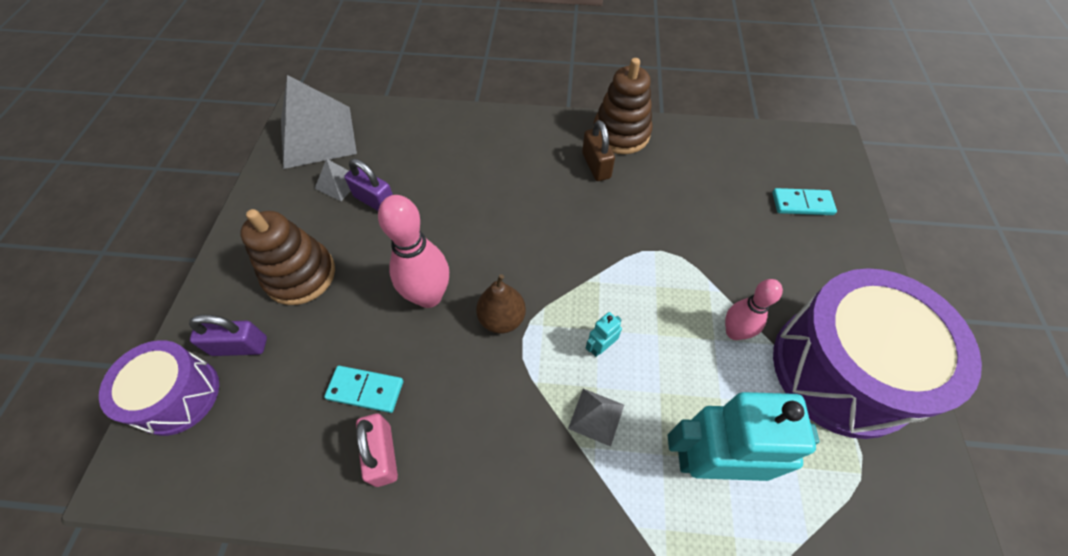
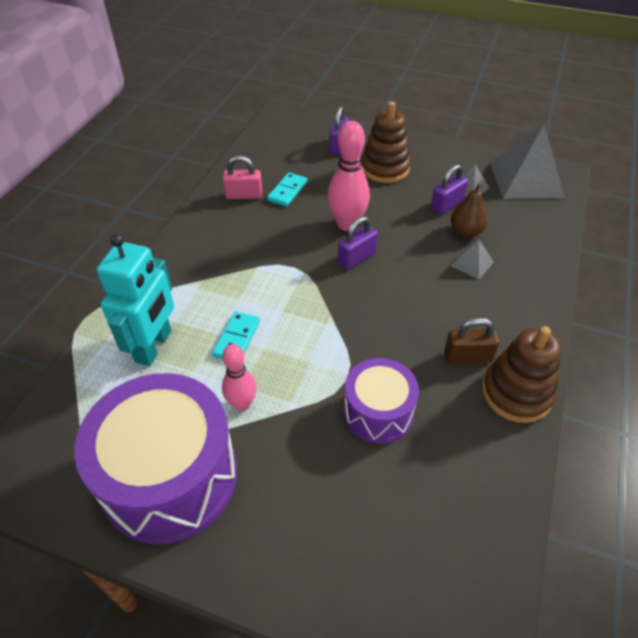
camera: 105 degrees right, 10 degrees down
purple drum [99,340,219,436] -> purple drum moved to [343,358,419,444]
brown pear [476,274,526,334] -> brown pear moved to [450,183,488,238]
grey pyramid [568,388,624,447] -> grey pyramid moved to [451,240,494,280]
turquoise robot [586,312,622,357] -> none
turquoise domino [772,188,837,215] -> turquoise domino moved to [212,312,260,359]
none -> purple padlock [338,216,378,269]

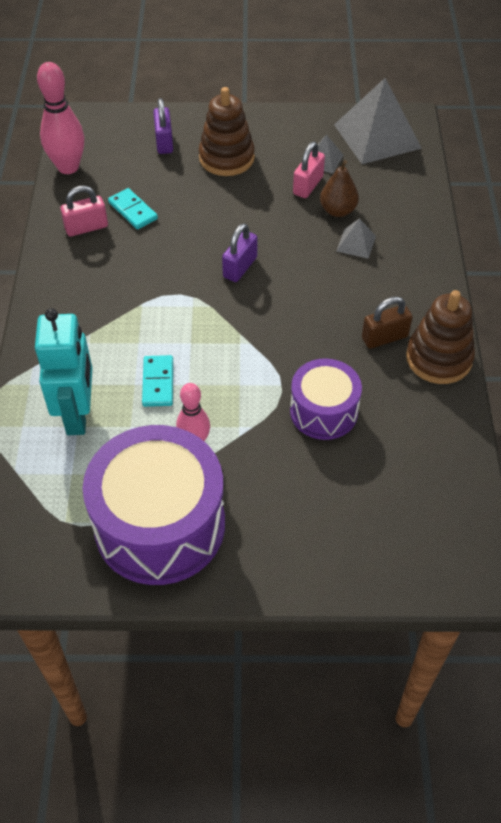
camera: 20 degrees left, 5 degrees up
turquoise domino [267,172,308,207] -> turquoise domino turned 45 degrees counterclockwise [108,188,158,230]
pink bowling pin [328,121,370,231] -> pink bowling pin moved to [37,62,84,174]
purple padlock [431,164,468,215] -> pink padlock [293,142,325,198]

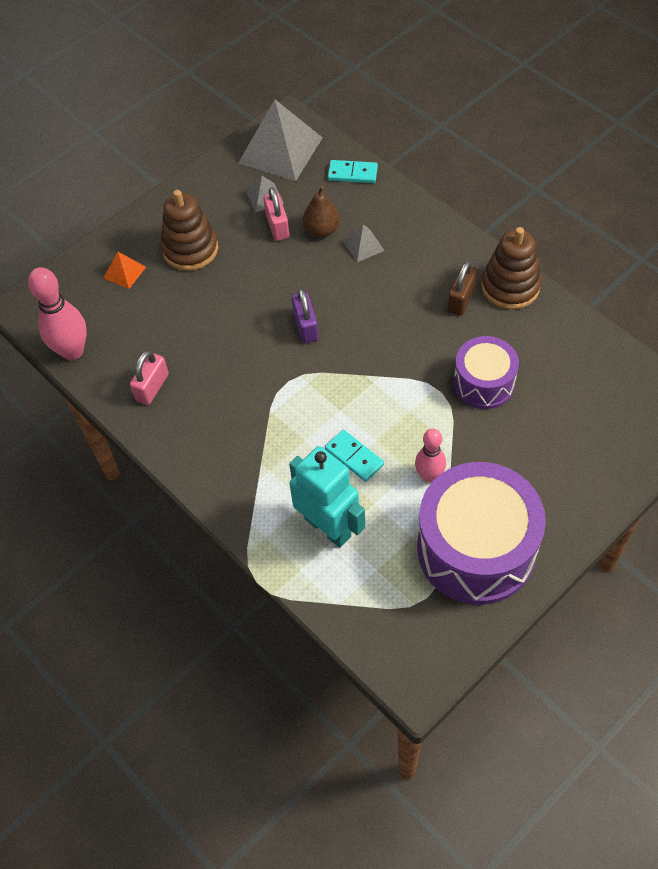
camera: 40 degrees left, 5 degrees up
turquoise domino [108,188,158,230] -> turquoise domino moved to [328,160,378,183]
purple padlock [153,98,173,154] -> orange pyramid [104,252,146,289]

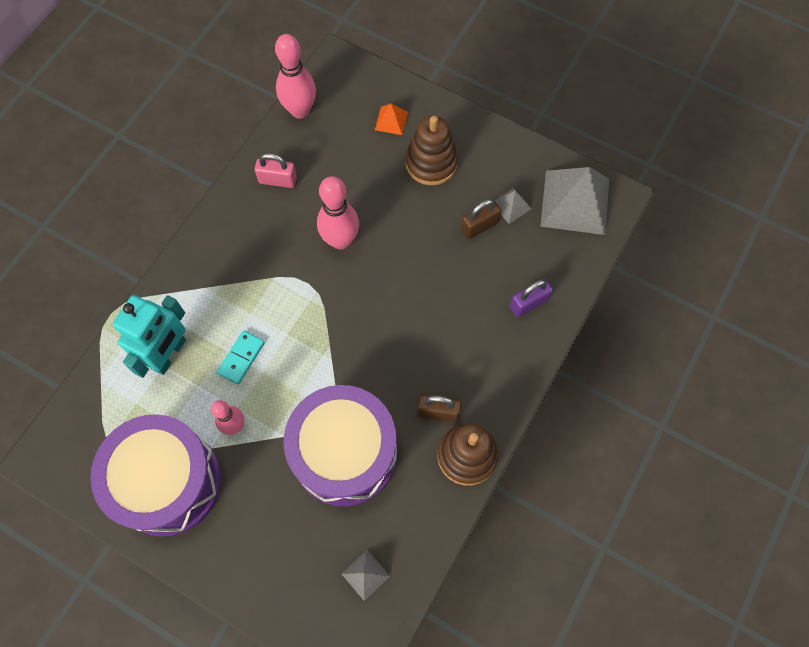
camera: 70 degrees right, 10 degrees up
pink padlock [263,187,289,241] -> brown padlock [461,199,501,239]
purple padlock [292,289,319,343] -> purple padlock moved to [510,278,553,317]
brown pear [303,186,340,237] -> none
turquoise domino [328,160,378,183] -> none
grey pyramid [343,224,385,262] -> grey pyramid moved to [342,550,390,601]
purple drum [453,336,519,409] -> purple drum [283,385,397,506], size x1.77
none -> pink bowling pin [317,176,359,250]

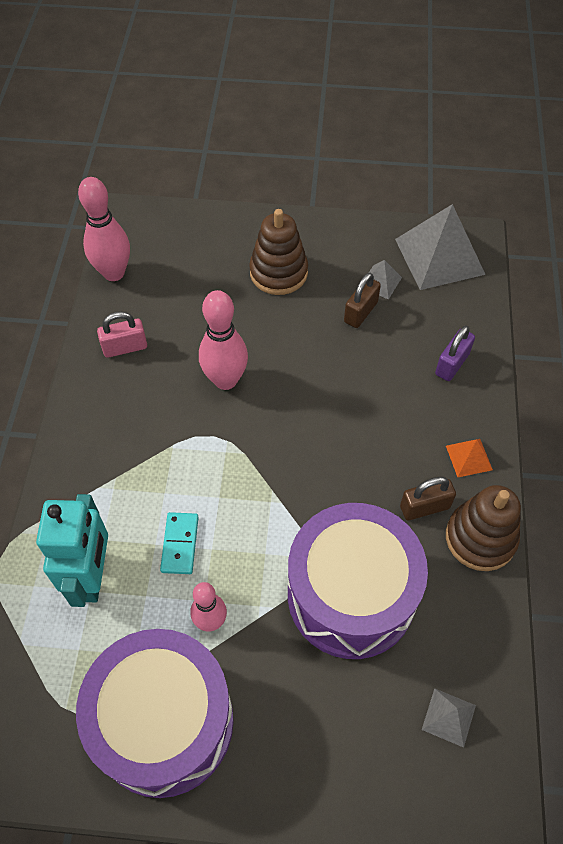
camera: 25 degrees left, 10 degrees down
orange pyramid [375,104,408,135] -> orange pyramid moved to [446,439,493,477]

